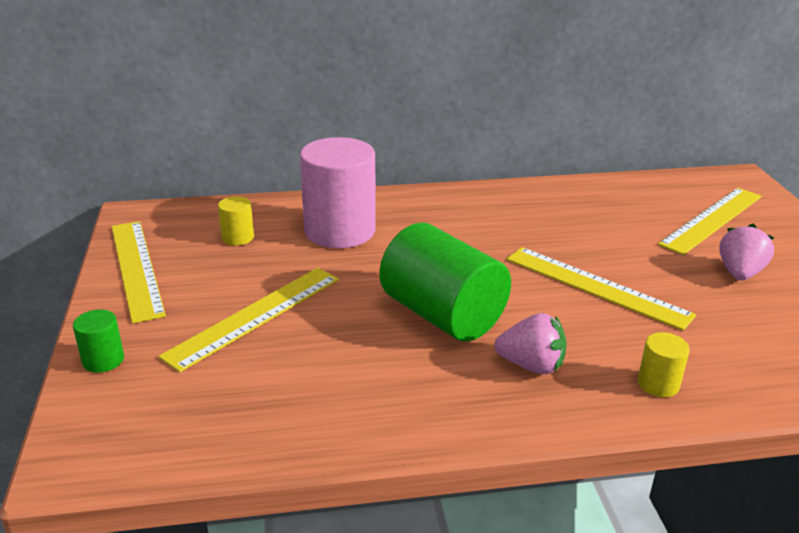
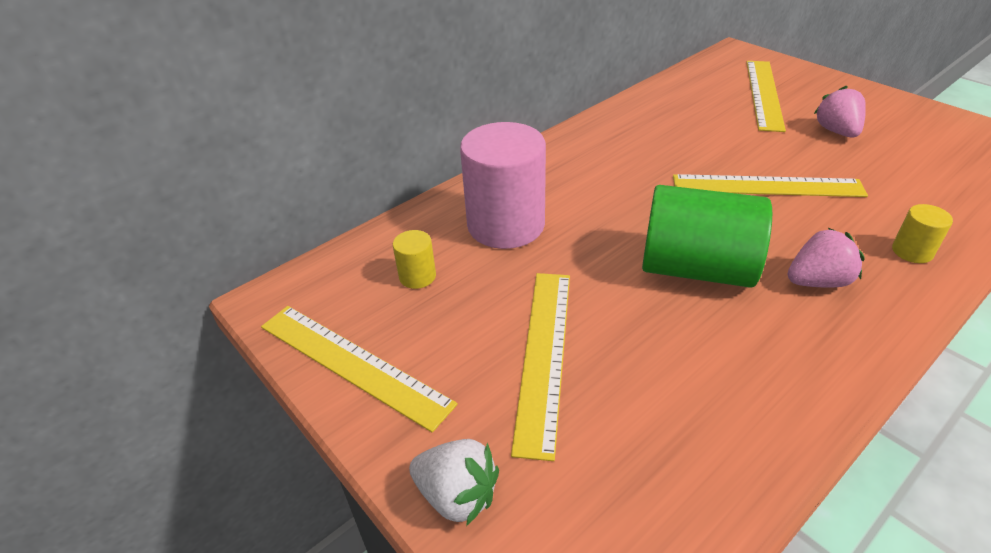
camera: 30 degrees left, 10 degrees up
green cylinder [73,309,124,373] -> white strawberry [409,439,499,526]

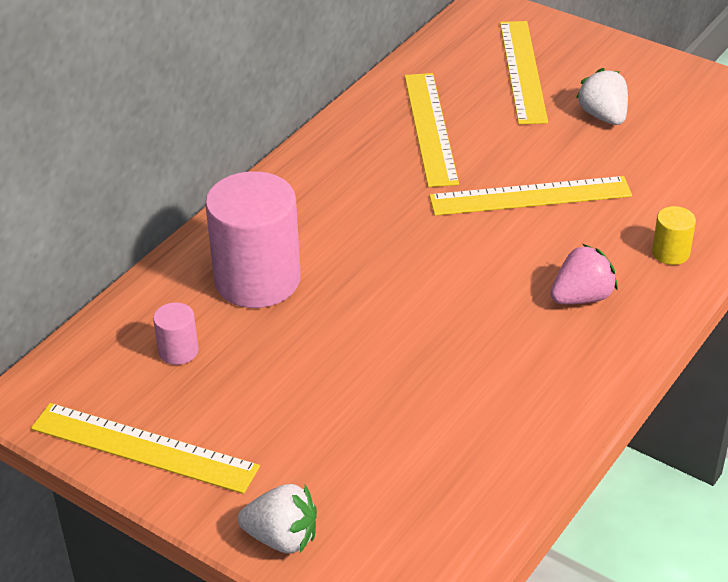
camera: 15 degrees left, 0 degrees up
yellow cylinder [393,230,436,289] -> pink cylinder [153,302,199,365]
yellow ruler [511,273,570,461] -> yellow ruler moved to [405,73,459,187]
green cylinder [642,185,772,288] -> none
pink strawberry [814,86,866,137] -> white strawberry [576,68,628,125]

